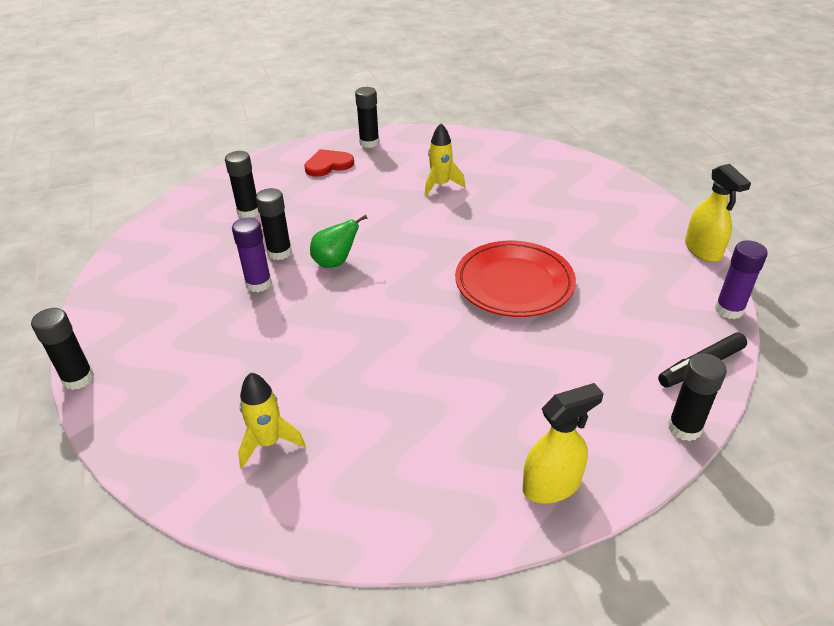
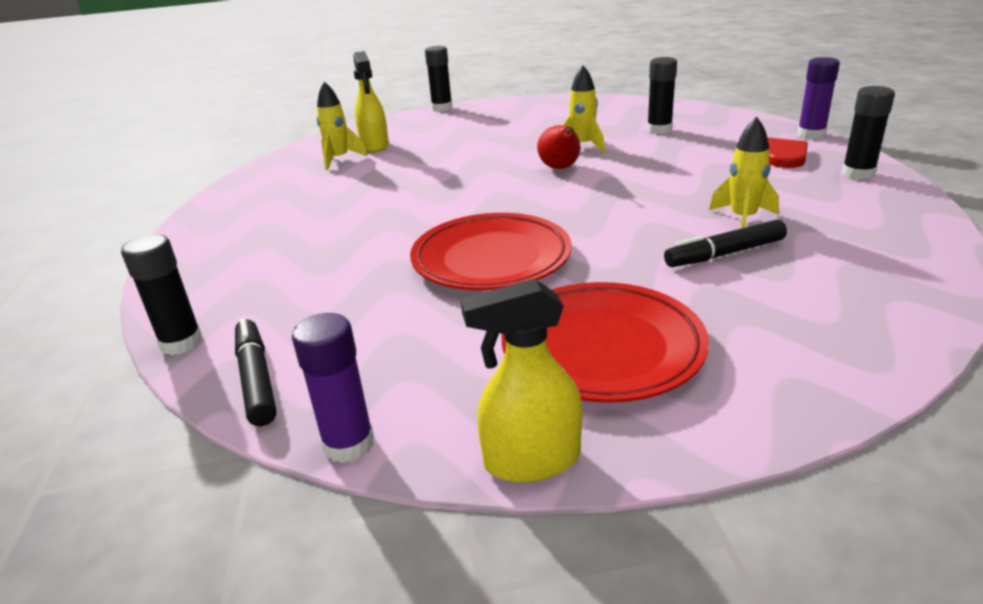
camera: 100 degrees right, 10 degrees down
purple glue stick [232,218,272,292] -> purple glue stick moved to [797,57,840,139]
black glue stick [256,188,292,260] -> yellow rocket [563,65,605,153]
green pear [310,215,368,268] -> red pear [537,125,581,169]
yellow spray bottle [522,383,604,503] -> yellow spray bottle moved to [353,51,389,152]
none -> red plate [502,282,709,403]
none -> black marker [664,219,787,267]

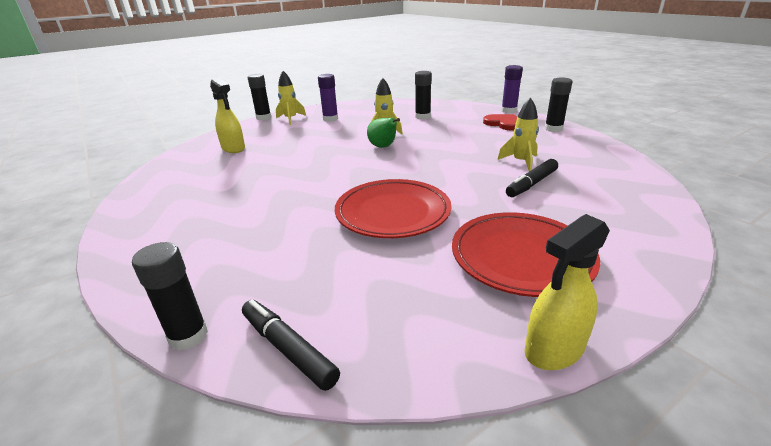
camera: 25 degrees left, 0 degrees up
purple glue stick [292,313,374,463] -> purple glue stick moved to [318,74,338,122]
yellow rocket [317,82,367,170] -> yellow rocket moved to [276,71,306,125]
red pear [537,125,581,169] -> green pear [367,118,400,148]

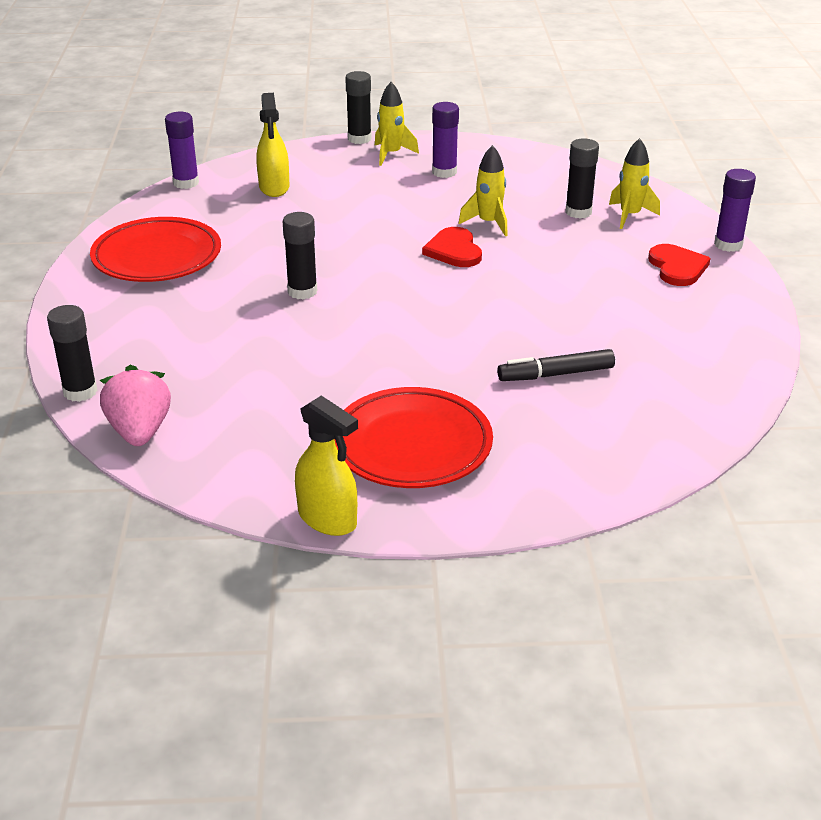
camera: 30 degrees right, 5 degrees up
black marker [242,299,340,391] -> pink strawberry [100,365,171,446]
red plate [335,179,451,238] -> red plate moved to [90,217,221,282]
green pear [367,118,400,148] -> red heart [422,227,482,267]
yellow rocket [497,98,539,171] -> yellow rocket moved to [609,138,660,229]
yellow spray bottle [525,214,610,370] -> yellow spray bottle turned 135 degrees counterclockwise [295,395,358,536]
black glue stick [545,78,573,132] -> black glue stick moved to [283,212,317,300]
none -> purple glue stick [165,112,199,189]

